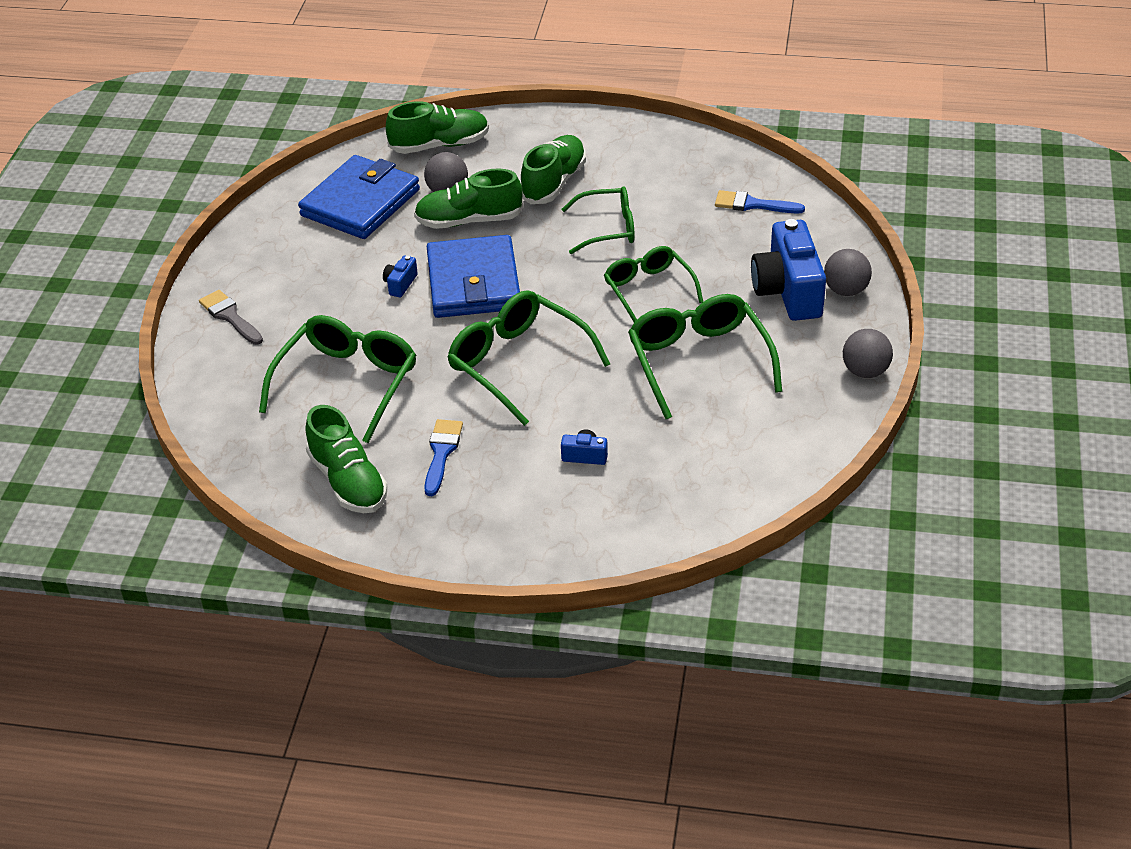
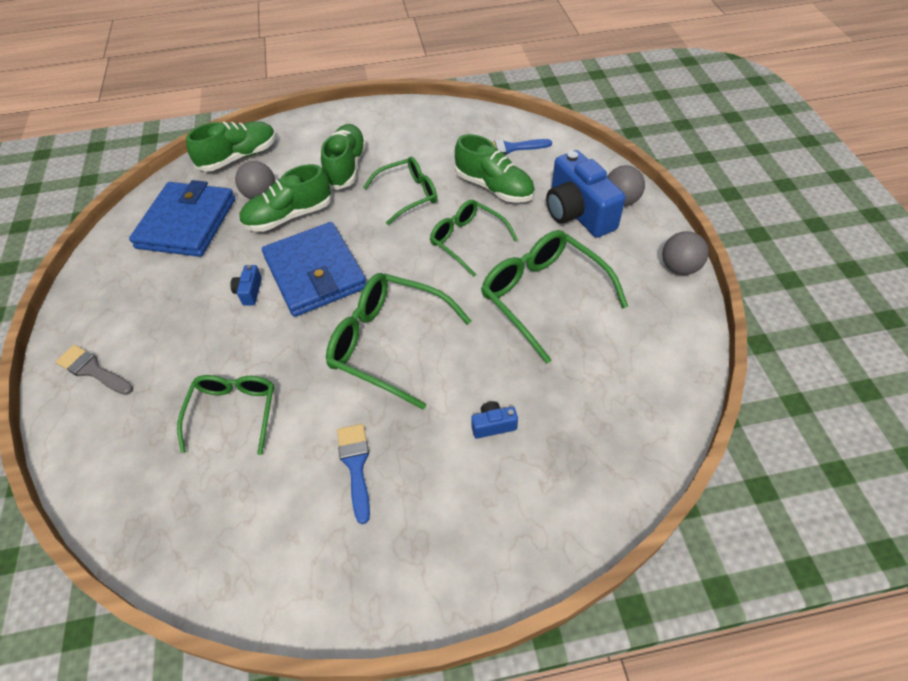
camera: 20 degrees left, 10 degrees up
green glasses [259,315,416,443] -> green glasses [177,375,274,455], size x0.66
green shoe [305,405,388,513] -> green shoe moved to [455,134,535,203]

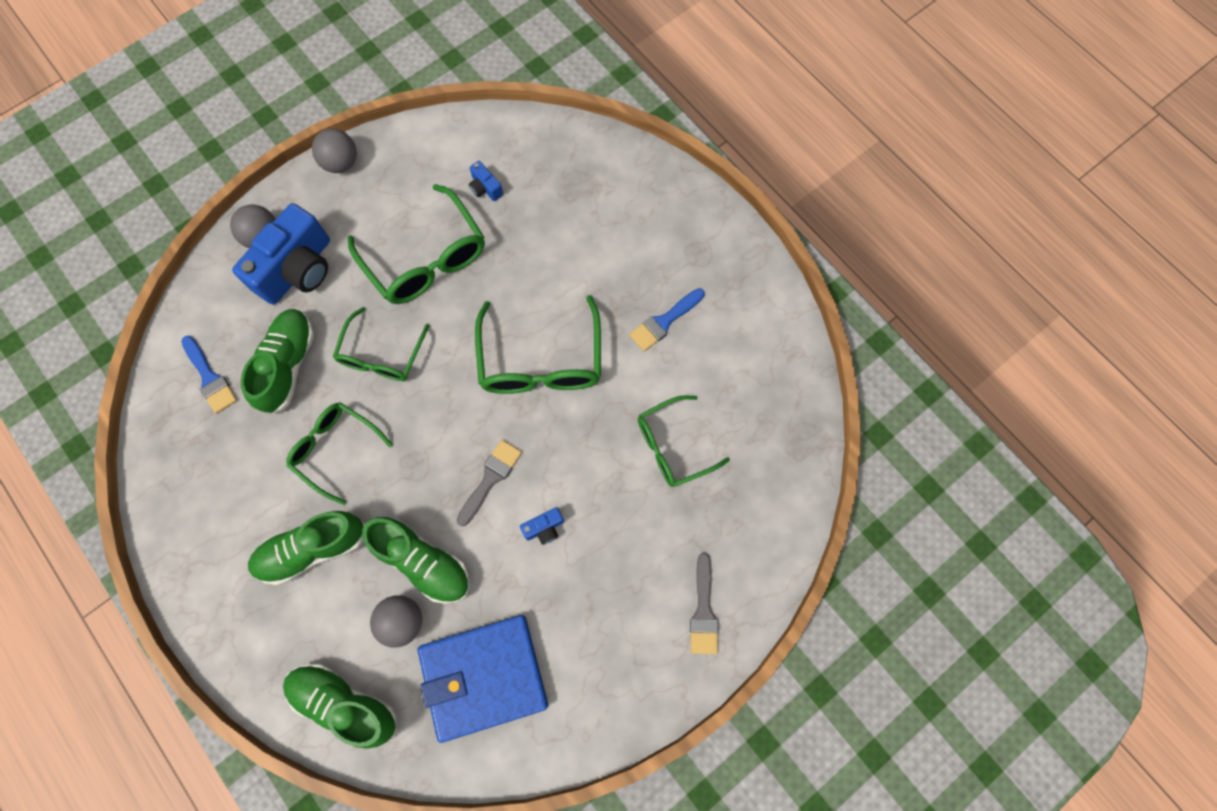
camera: 120 degrees left, 20 degrees up
blue wallet [262,222,366,317] -> grey brush [457,440,522,526]
blue camera [471,401,518,439] -> blue camera moved to [469,161,503,201]
green glasses [481,230,628,364] -> green glasses turned 60 degrees counterclockwise [348,184,485,304]

